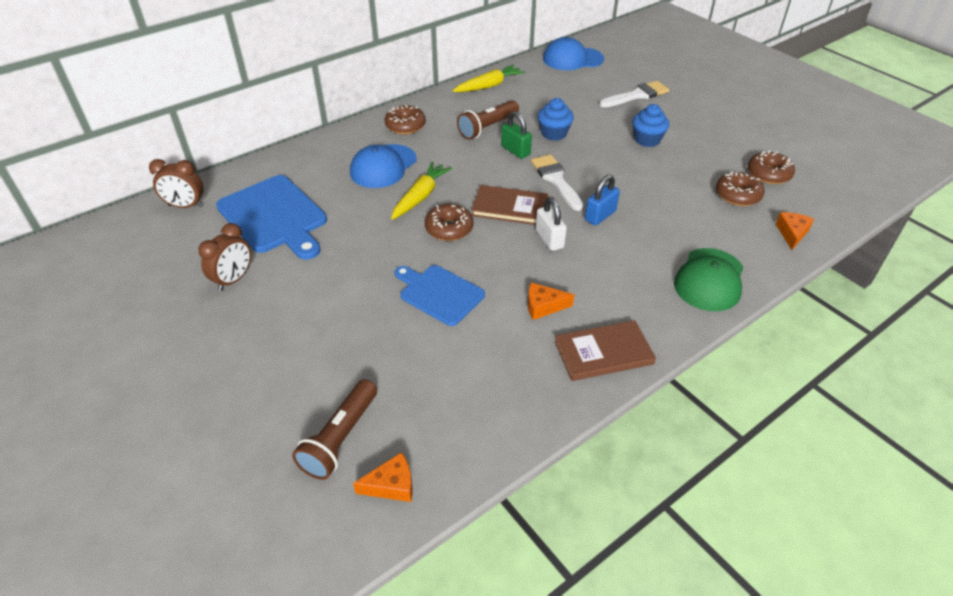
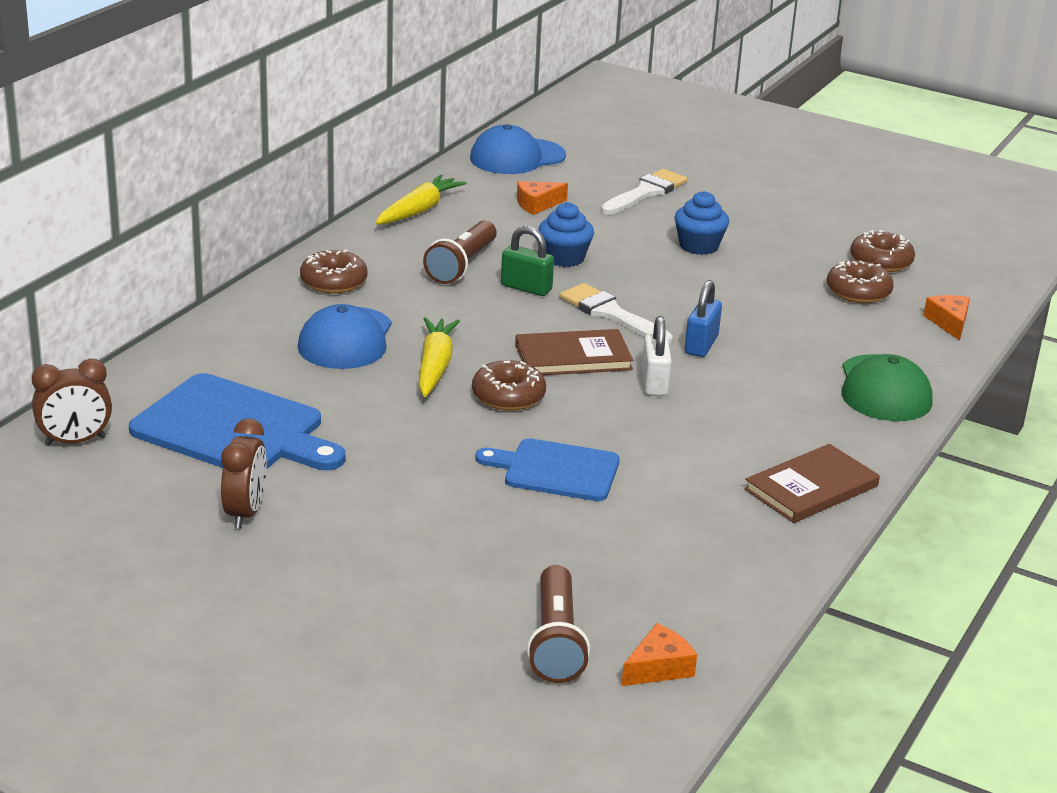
camera: 25 degrees left, 15 degrees down
orange cheese [528,283,574,320] -> orange cheese moved to [517,181,568,215]
white padlock [536,197,567,251] -> white padlock turned 45 degrees clockwise [642,316,672,396]

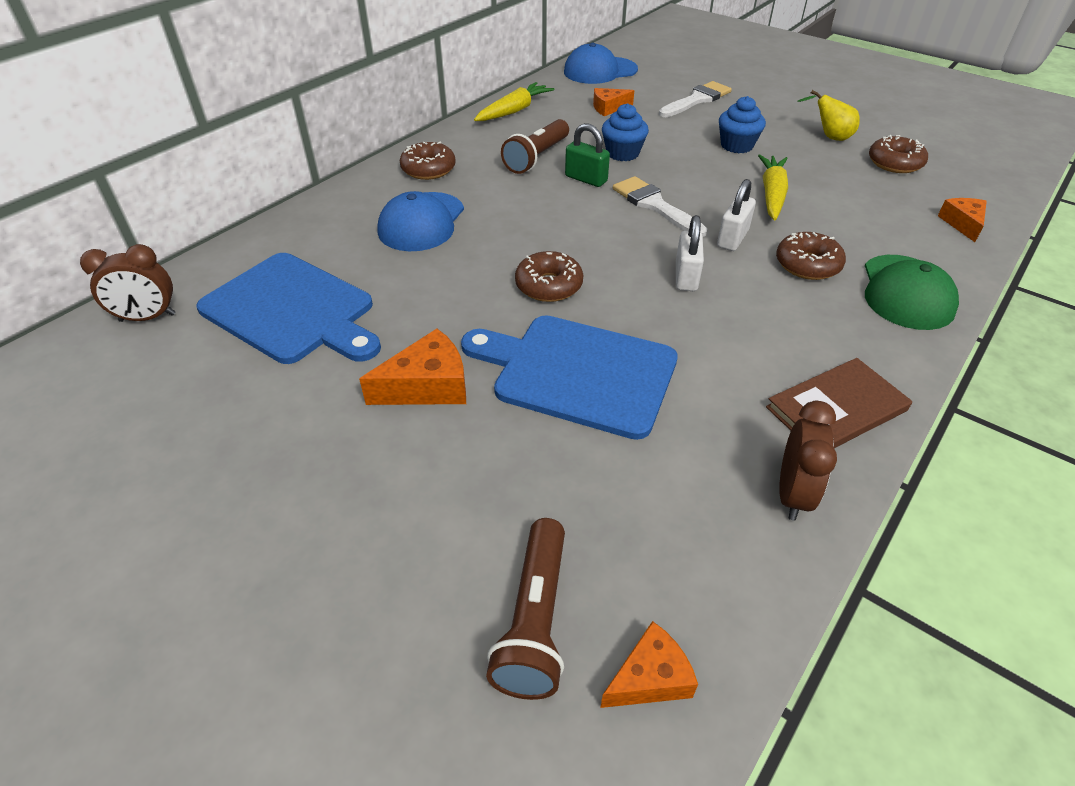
camera: 10 degrees right, 15 degrees up
brown clock [221,418,267,529] -> brown clock moved to [779,400,837,521]
yellow carrot [419,317,460,397] -> yellow carrot moved to [758,155,788,221]
blue cutting board [475,438,620,501] -> blue cutting board [461,315,678,440], size x1.56
brown book [515,329,633,375] -> none
blue padlock [685,280,722,357] -> white padlock [717,179,756,251]
brown donut [827,260,894,303] -> brown donut moved to [776,232,846,280]
none -> orange cheese [359,329,466,405]
none -> yellow pear [797,90,860,141]

